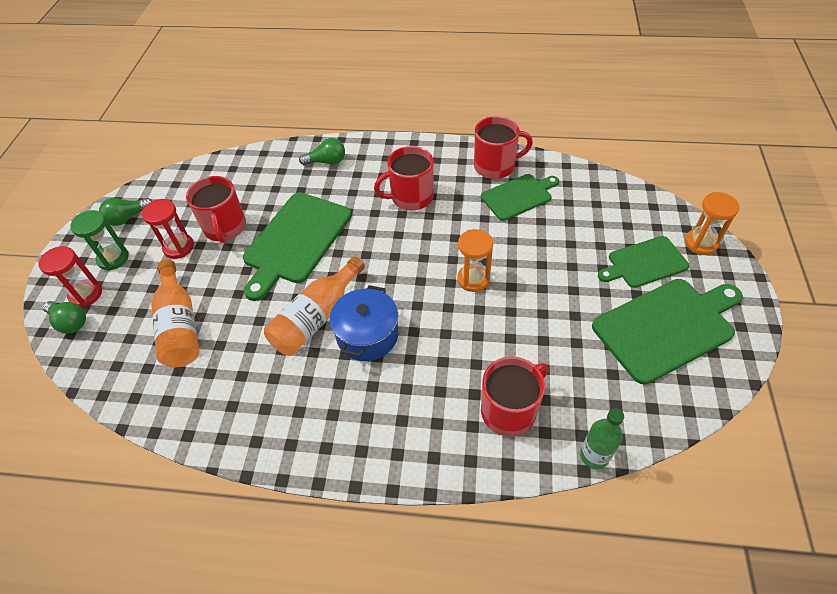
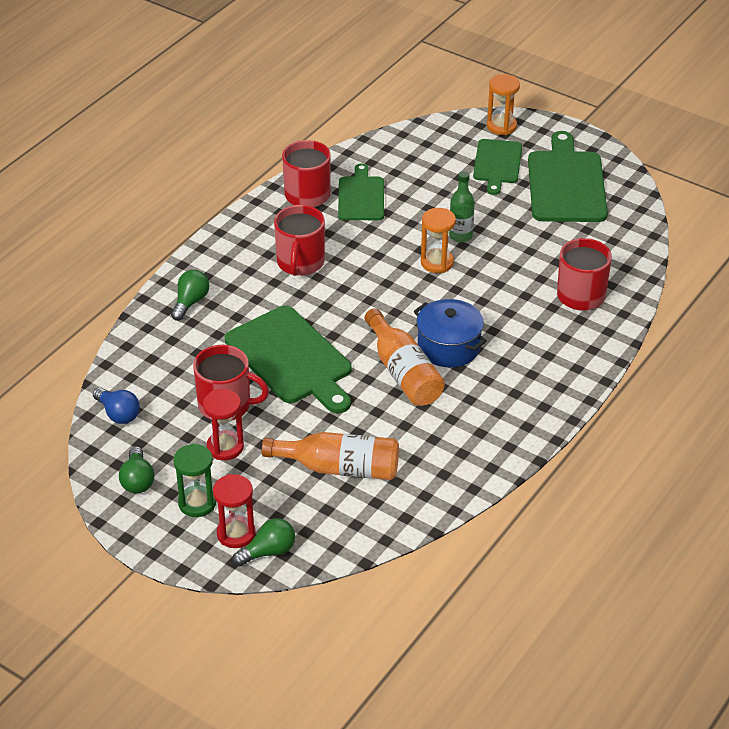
camera: 65 degrees left, 10 degrees down
green bottle [580,408,624,469] -> green bottle moved to [449,171,475,242]
none -> blue light bulb [93,387,140,424]

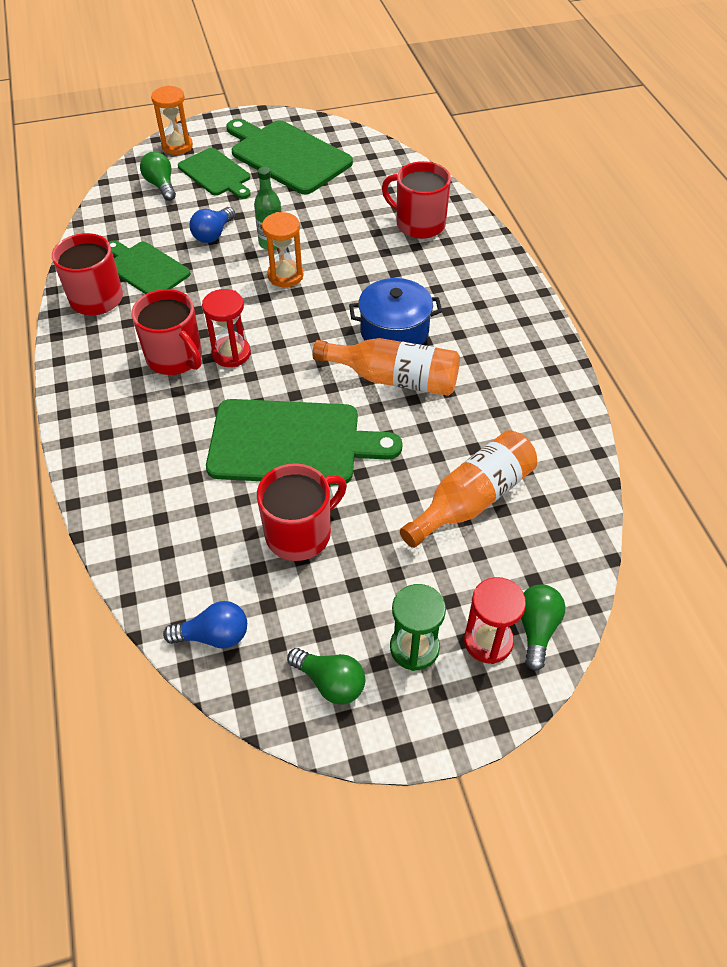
camera: 50 degrees left, 10 degrees up
green light bulb [171,270,210,321] -> green light bulb moved to [140,152,176,201]
red hourglass [203,389,244,460] -> red hourglass moved to [202,289,251,367]
none -> blue light bulb [189,207,235,243]

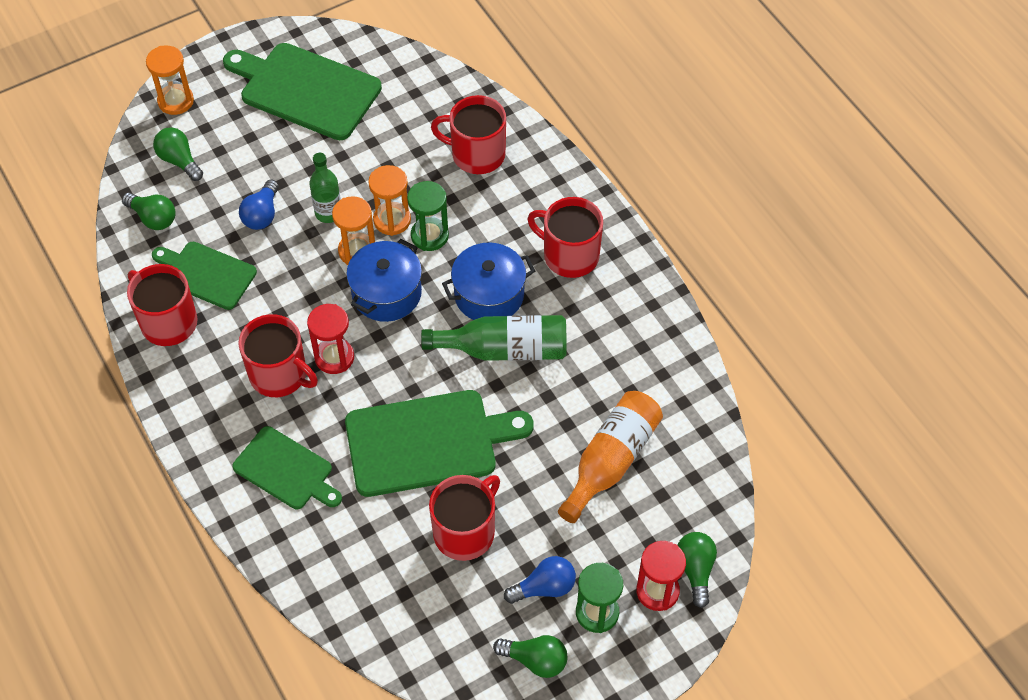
camera: 15 degrees left, 5 degrees up
blue light bulb [163,601,247,649] -> blue light bulb moved to [504,556,576,604]
green cutting board [178,148,251,199] -> green cutting board moved to [232,426,342,509]
orange bottle [313,338,460,396] -> green bottle [421,315,567,361]
none -> green light bulb [122,193,176,230]
none -> blue pot [346,239,422,322]
none -> orange hourglass [368,165,411,236]
none -> green hourglass [407,181,449,251]
none -> red mug [527,197,603,278]

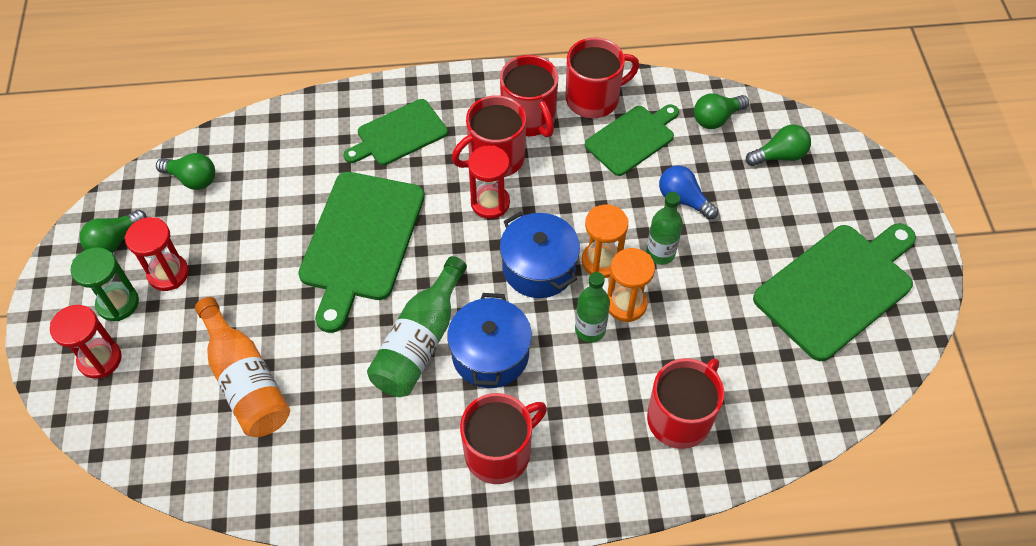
camera: 115 degrees right, 0 degrees up
orange hourglass [146,46,194,115] -> none
green hourglass [407,181,449,251] -> green bottle [575,272,610,343]
red mug [429,475,500,561] -> red mug moved to [500,55,558,137]
blue light bulb [504,556,576,604] -> red hourglass [125,217,189,291]
green light bulb [678,532,717,608] -> green light bulb moved to [156,153,215,190]

